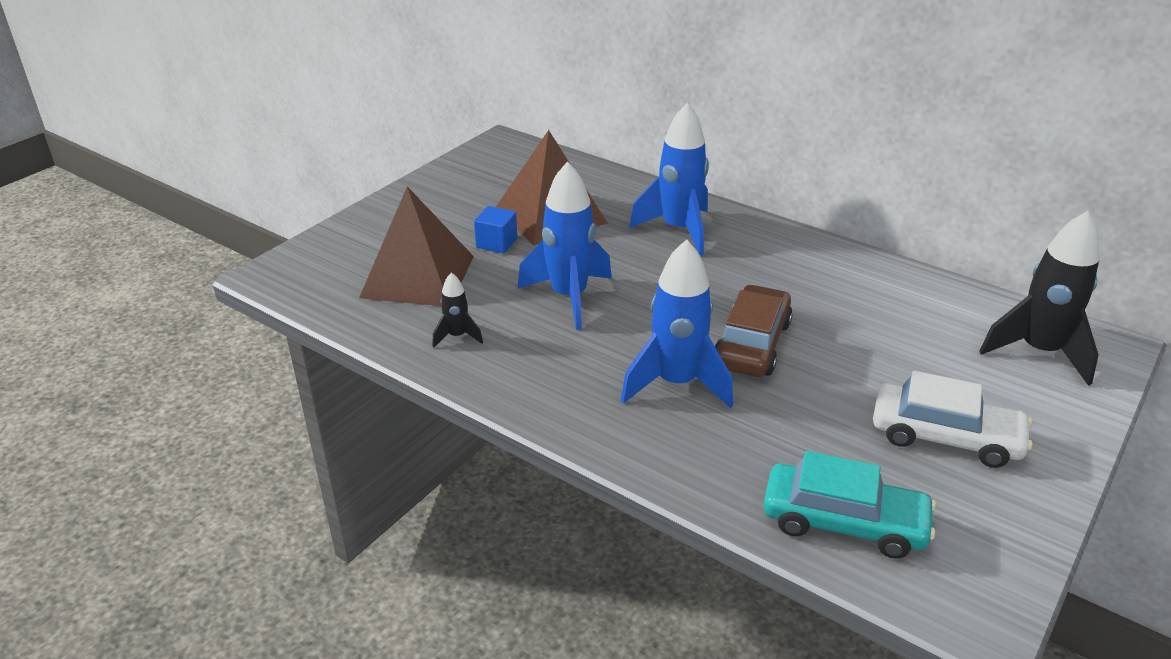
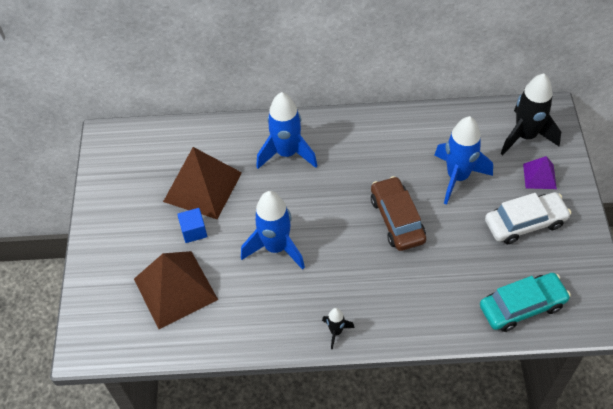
camera: 35 degrees left, 20 degrees up
black rocket [432,272,483,348] -> black rocket moved to [322,308,355,349]
blue rocket [621,240,733,408] -> blue rocket moved to [435,116,493,205]
none -> purple pyramid [523,156,557,189]

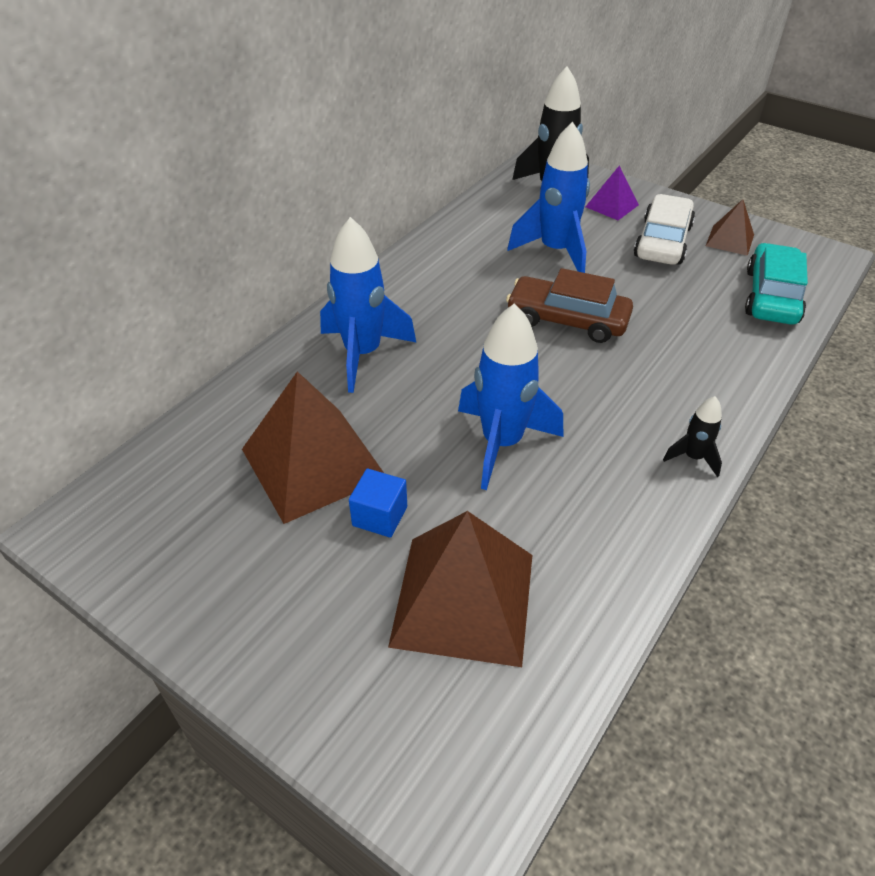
camera: 55 degrees left, 10 degrees down
none -> brown pyramid [706,199,754,256]

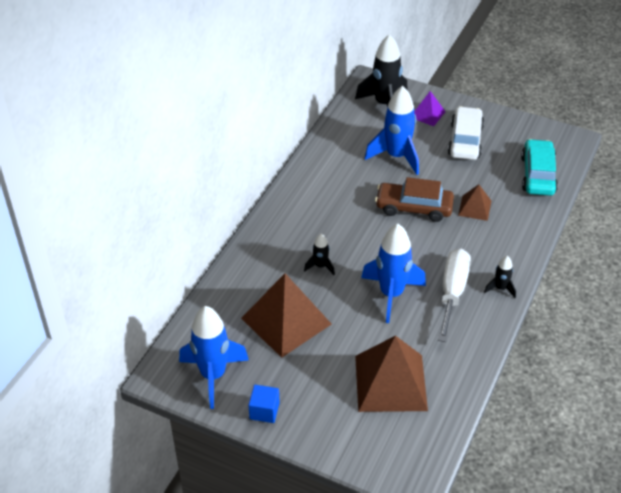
camera: 10 degrees left, 0 degrees up
blue rocket [320,217,416,393] -> blue rocket moved to [179,306,249,409]
blue cube [349,469,407,538] -> blue cube moved to [248,385,280,423]
brown pyramid [706,199,754,256] -> brown pyramid moved to [458,184,491,221]
none -> black rocket [304,234,335,275]
none -> white screwdriver [438,248,471,342]

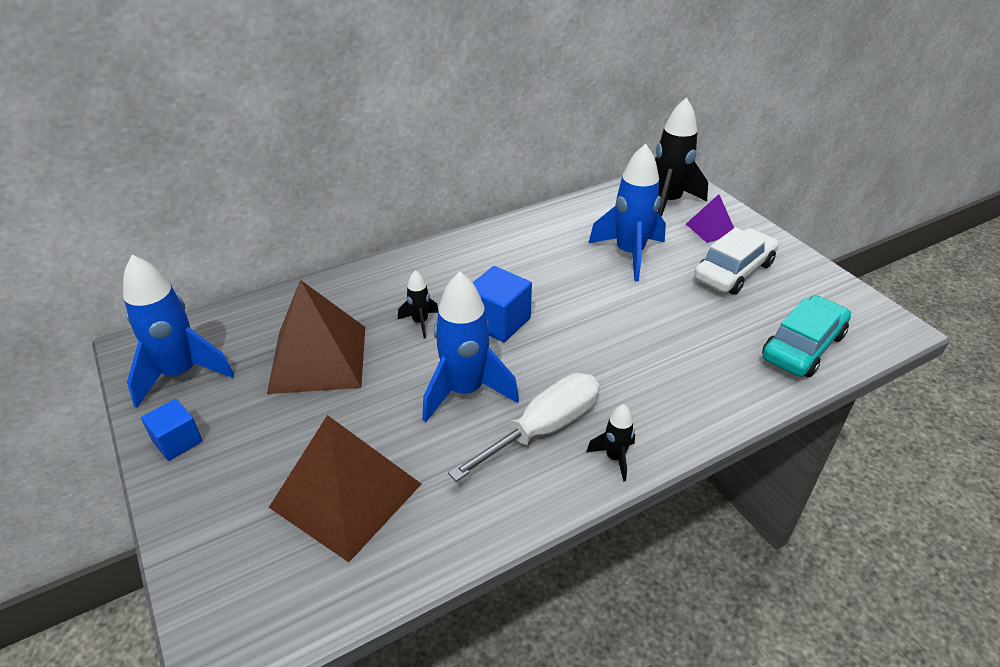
camera: 35 degrees right, 5 degrees down
brown car [375,177,454,222] -> none
brown pyramid [458,184,491,221] -> none
none -> blue cube [473,266,532,342]

